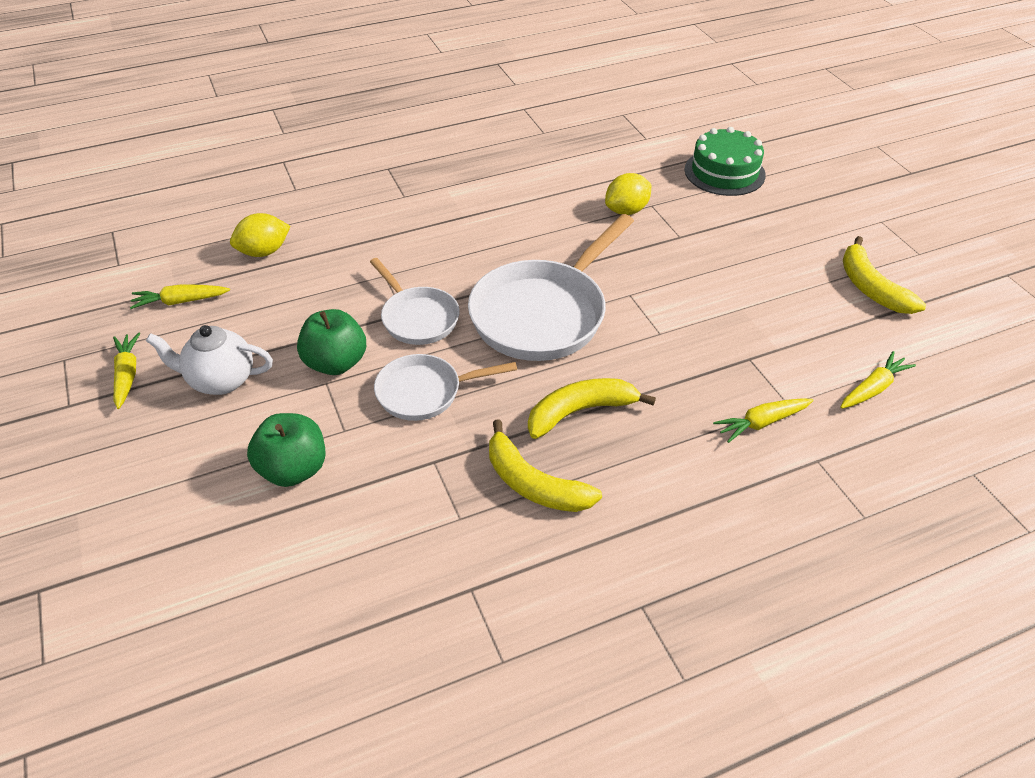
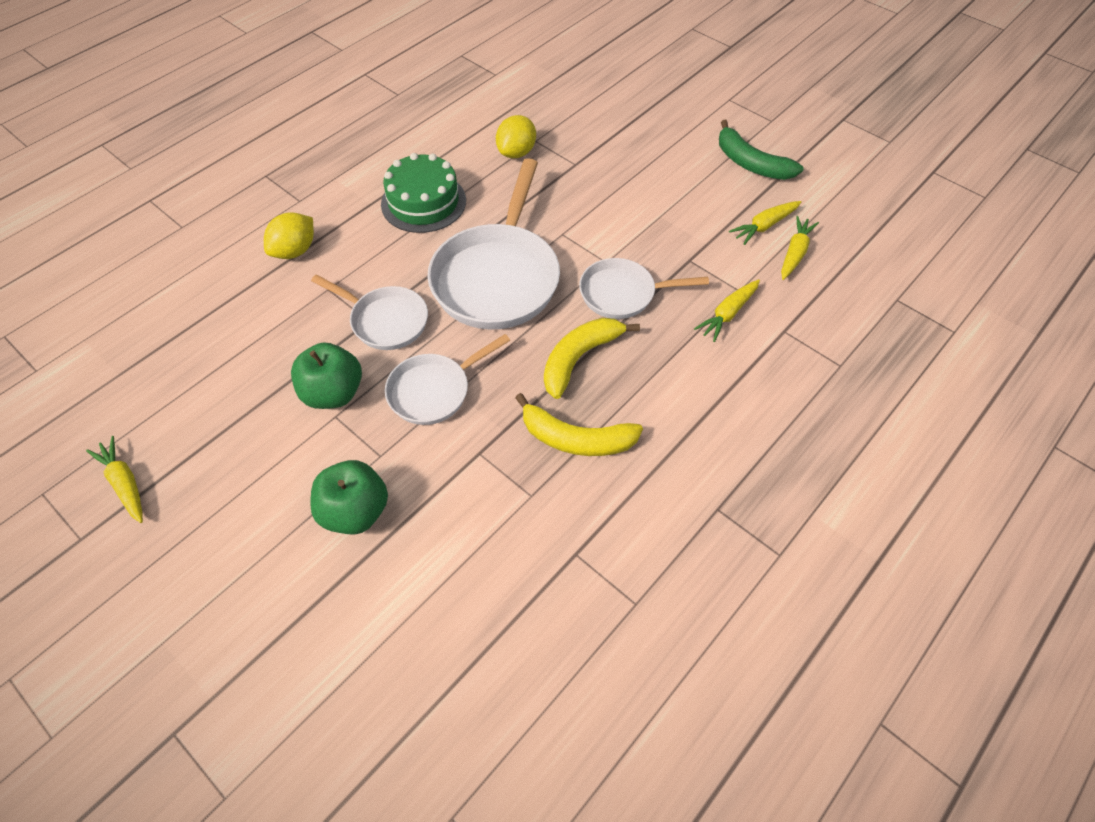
camera: 25 degrees left, 10 degrees up
yellow carrot [130,284,230,309] -> yellow carrot moved to [729,201,801,245]
white teapot [146,325,273,395] -> none
yellow lemon [230,213,290,257] -> yellow lemon moved to [264,212,314,259]
green cake [684,127,766,196] -> green cake moved to [381,153,466,233]
yellow banana [843,236,926,314] -> green banana [719,120,803,180]
none -> white pan [579,258,709,319]

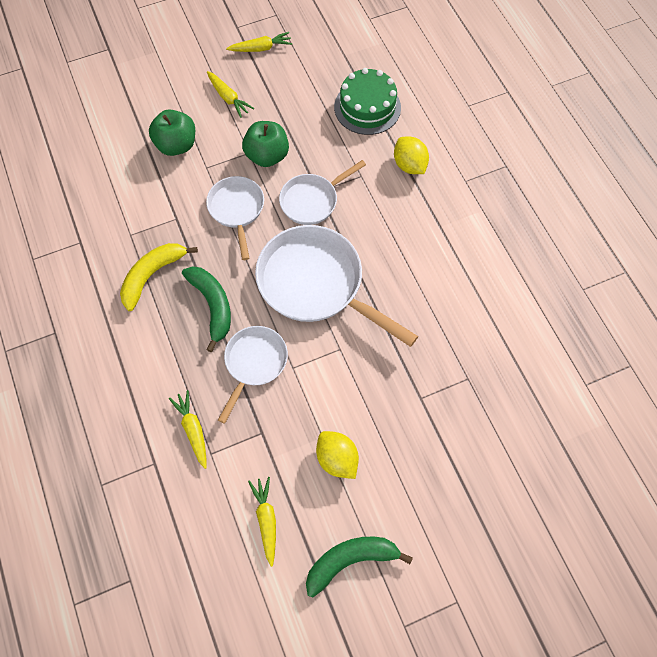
camera: 115 degrees right, 10 degrees up
green cake [381,153,466,233] -> green cake moved to [334,68,401,135]
yellow lemon [496,115,536,158] -> yellow lemon moved to [316,431,359,479]
yellow banana [544,318,640,399] -> green banana [182,266,231,352]
yellow carrot [781,216,819,280] -> yellow carrot moved to [207,71,254,118]

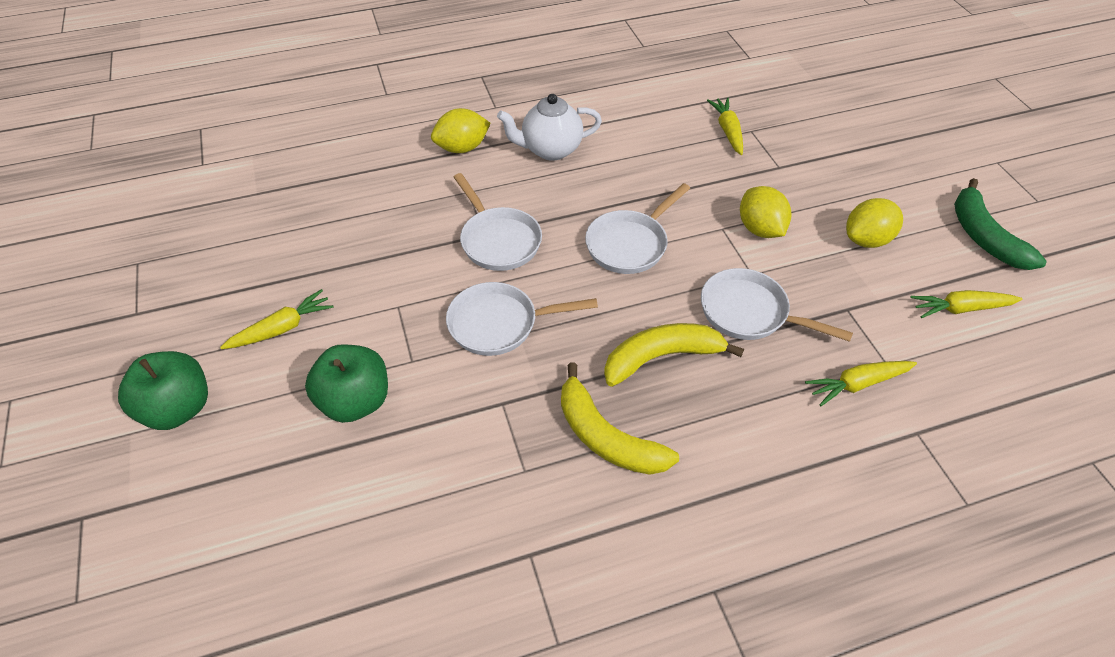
camera: 85 degrees left, 15 degrees down
green banana [182,266,231,352] -> yellow banana [604,323,744,387]
yellow carrot [226,32,292,52] -> yellow carrot moved to [707,98,743,155]
green apple [242,121,289,167] -> green apple moved to [118,351,208,430]
white pan [255,225,418,347] -> white pan [585,183,690,274], size x0.57
green cake [334,68,401,135] -> none
none -> white teapot [497,94,602,161]
none -> yellow lemon [740,186,791,238]

